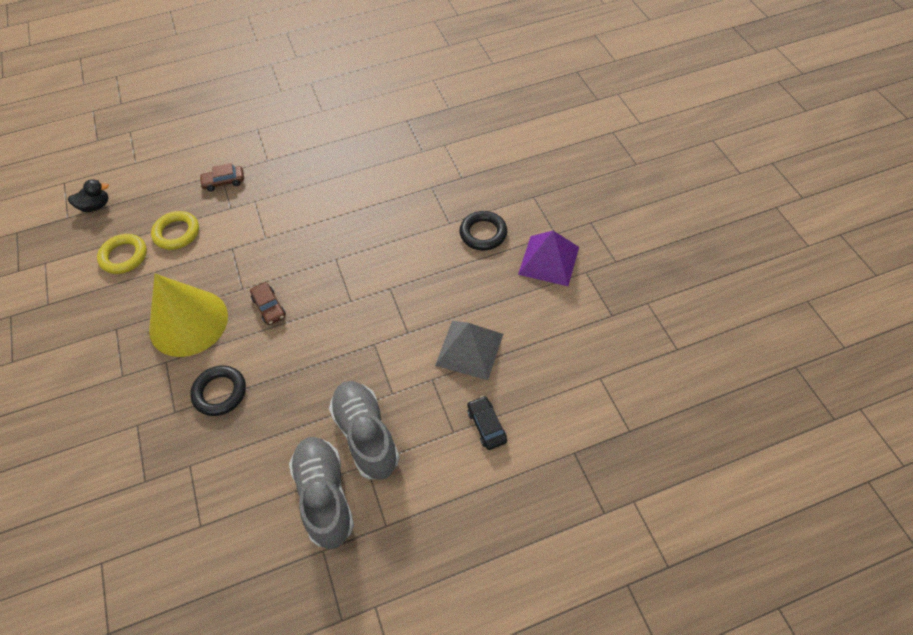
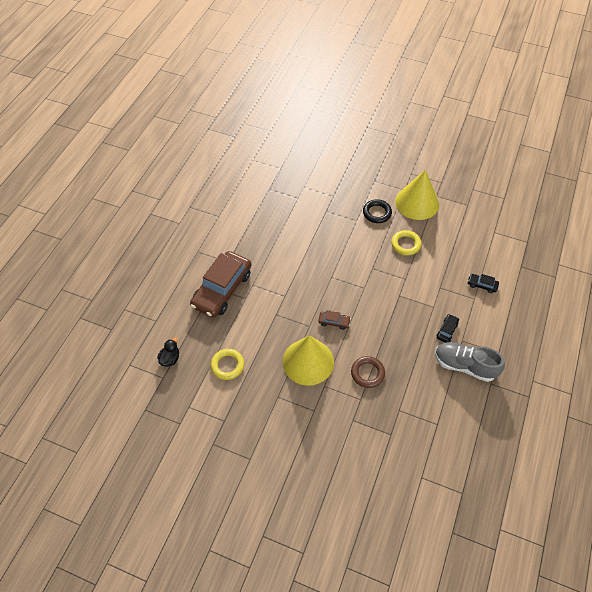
camera: 50 degrees left, 0 degrees up
yellow ring [151,211,199,250] -> yellow ring moved to [391,230,421,256]
black ring [190,365,246,416] -> brown ring [351,356,385,388]
brown car [199,163,244,191] -> brown car [190,251,251,318], size x2.44
grey shoe [329,381,400,480] -> black car [437,314,459,343]
grey pyramid [435,321,503,380] -> none
purple pyramid [518,231,579,286] -> yellow cone [395,170,439,220]

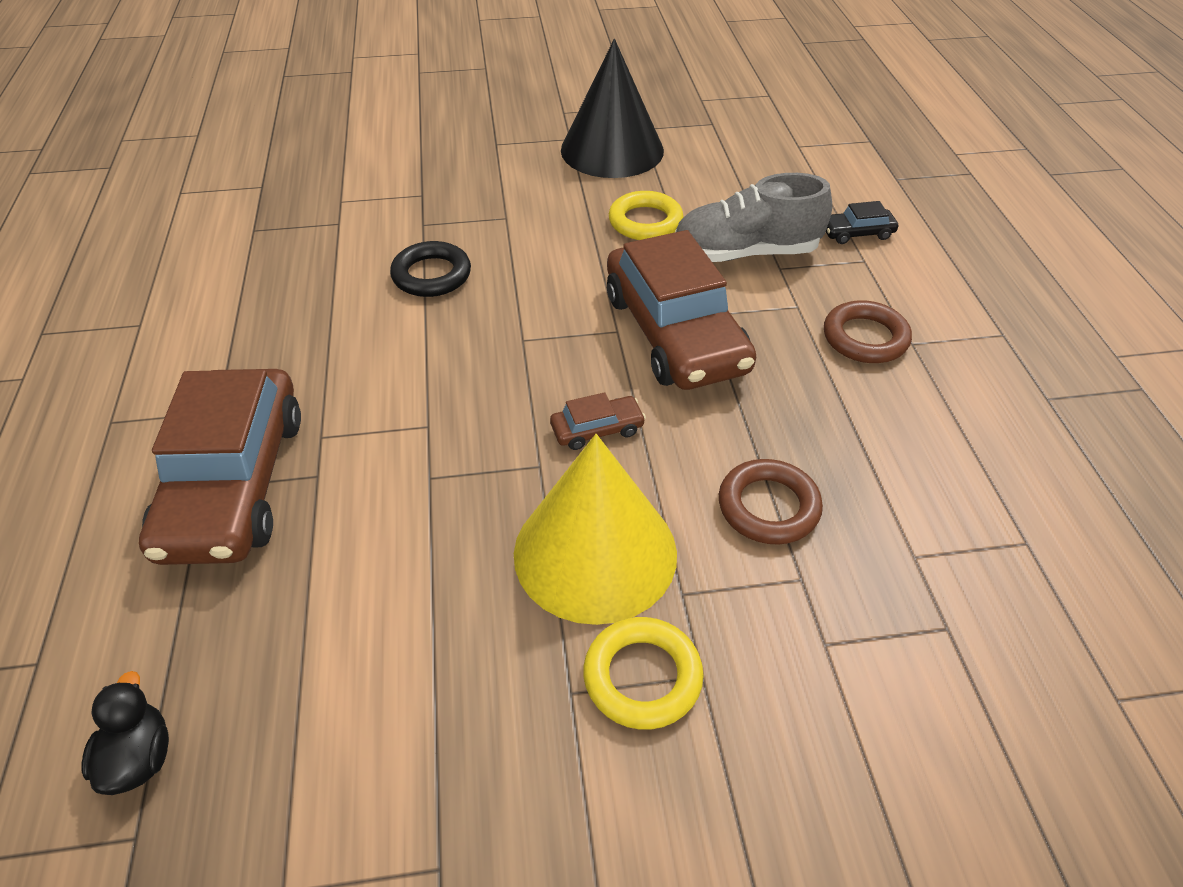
camera: 30 degrees left, 10 degrees down
yellow ring [210,349,244,380] -> yellow ring moved to [583,617,704,730]
black ring [363,199,392,223] -> black ring moved to [390,241,471,297]
yellow cone [395,170,439,220] -> black cone [561,39,664,178]
grey shoe [435,342,505,382] -> grey shoe moved to [675,173,832,262]
black car [437,314,459,343] -> brown ring [824,300,912,363]
none -> brown car [607,230,756,390]

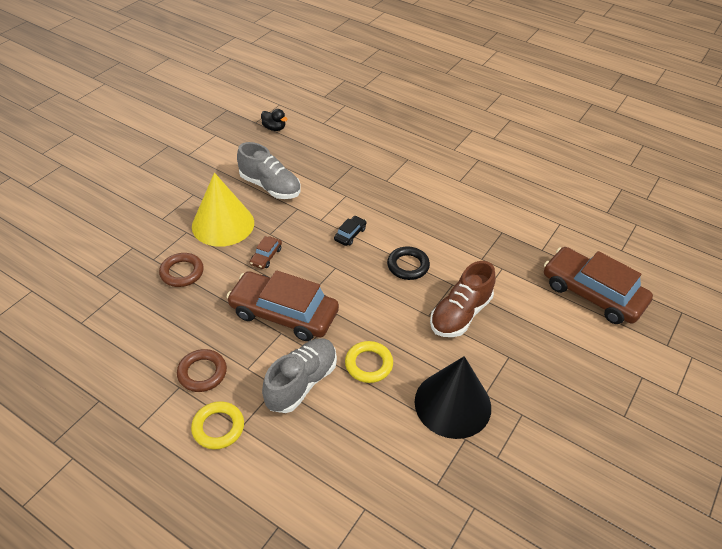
camera: 130 degrees right, 0 degrees up
brown car [139,369,301,565] -> brown car moved to [544,247,653,324]
yellow ring [583,617,704,730] -> yellow ring moved to [191,401,244,449]
black car [826,201,898,244] -> black car moved to [334,216,367,246]
none -> grey shoe [237,142,301,199]
none -> brown shoe [430,261,496,337]

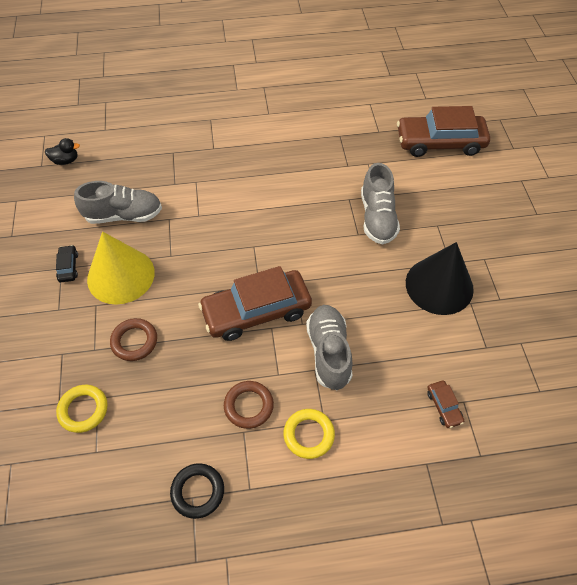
camera: 40 degrees left, 10 degrees up
brown car [250,236,282,269] -> brown car moved to [427,380,464,428]
black car [334,216,367,246] -> black car moved to [56,245,78,282]
yellow ring [345,341,393,383] -> yellow ring moved to [56,385,108,433]
black ring [387,247,430,280] -> black ring moved to [170,463,224,519]
brown shoe [430,261,496,337] -> grey shoe [361,163,400,244]

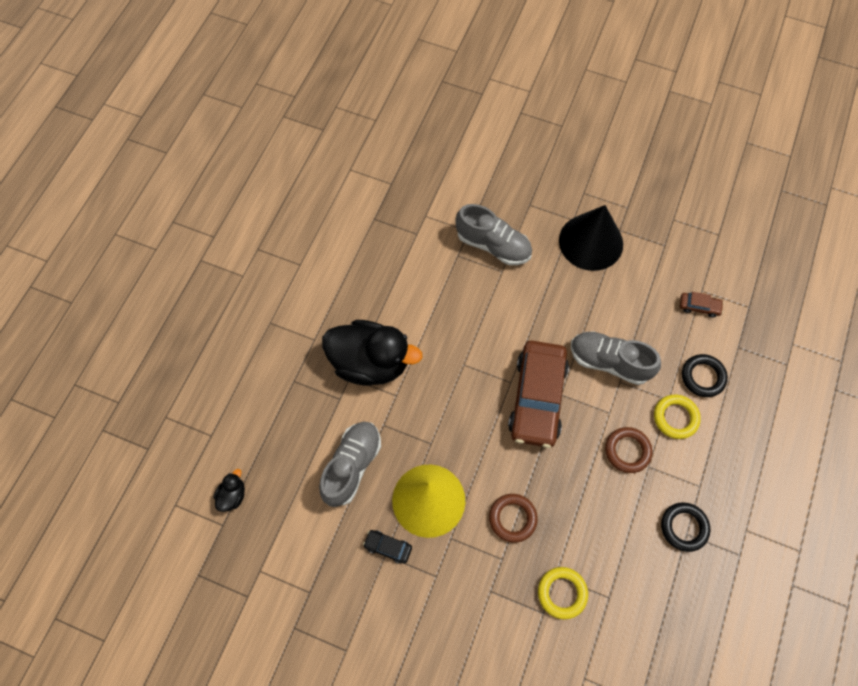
camera: 60 degrees left, 10 degrees up
brown car [397,106,490,157] -> none
none -> black duck [322,320,423,386]
none -> black ring [682,354,728,397]

